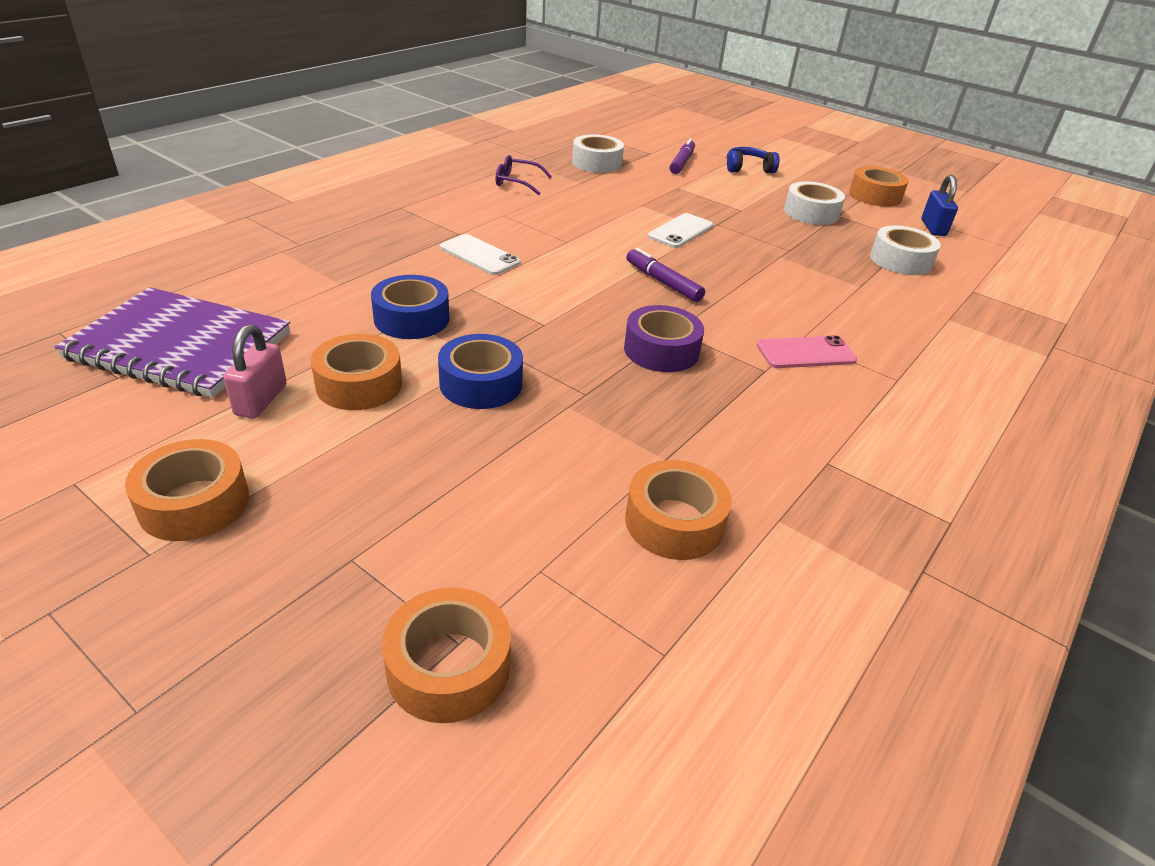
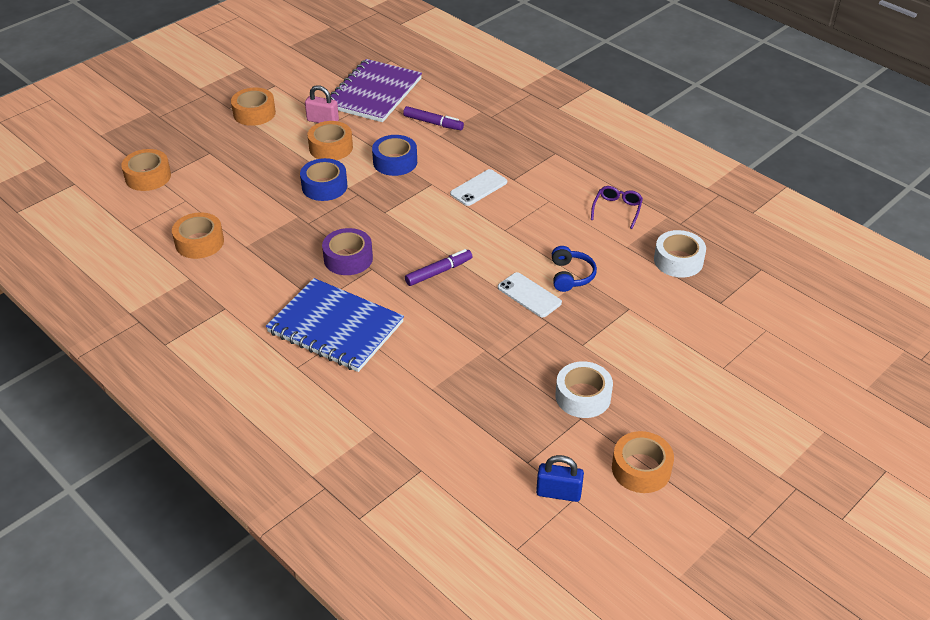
camera: 100 degrees right, 5 degrees up
purple marker [670,138,695,174] -> purple marker moved to [403,106,464,130]
blue headphones [727,147,779,173] -> blue headphones moved to [552,246,597,292]
pink phone [757,335,857,368] -> blue notebook [266,278,404,372]
white tape [870,225,941,275] -> none

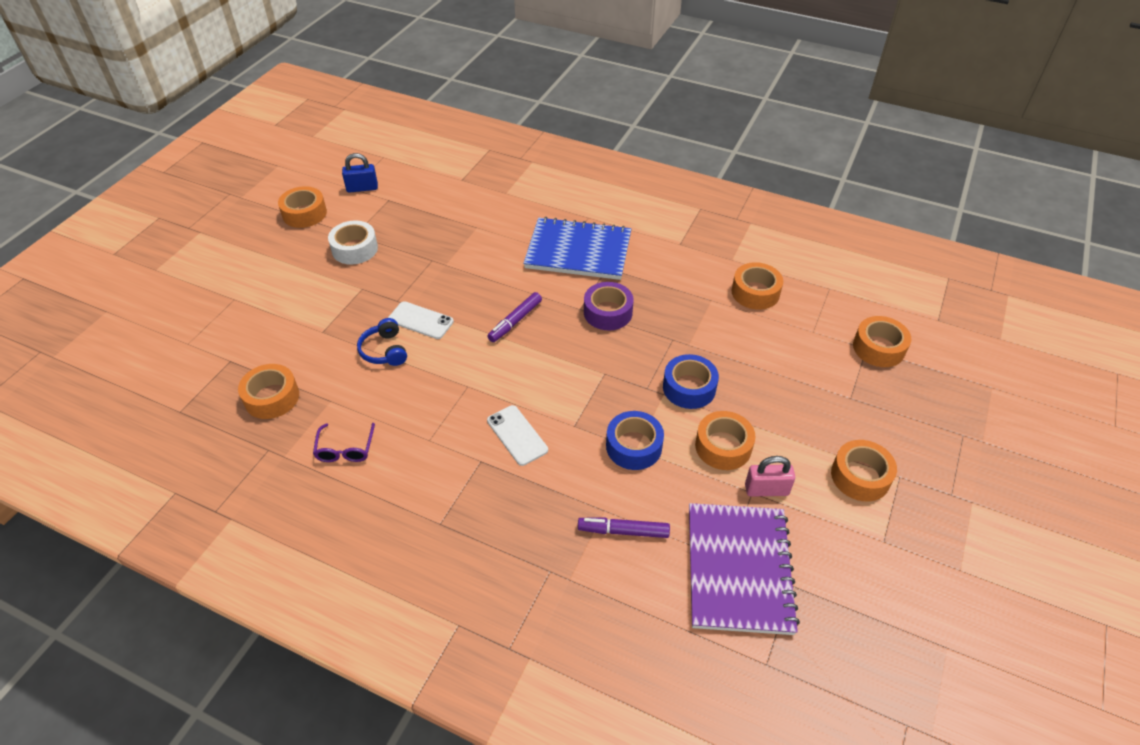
camera: 160 degrees right, 5 degrees up
white phone [450,169,507,206] -> white phone turned 60 degrees counterclockwise [487,405,548,466]
white tape [654,230,706,278] -> orange tape [238,364,299,419]

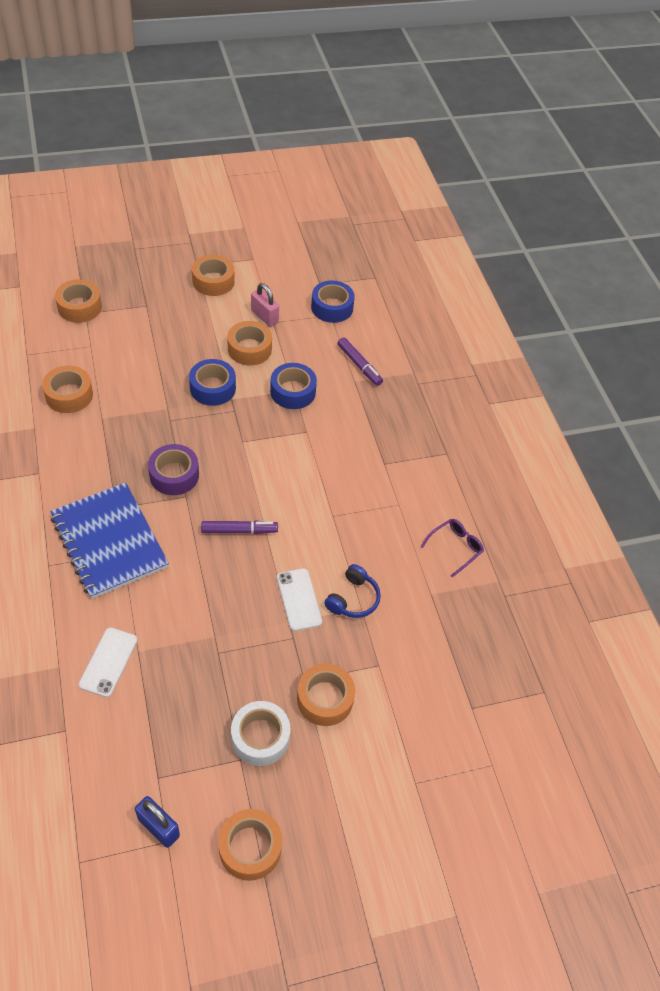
camera: 135 degrees left, 5 degrees up
orange tape [238,364,299,419] -> orange tape moved to [297,663,355,726]
white phone [487,405,548,466] -> white phone moved to [79,627,137,697]
purple notebook [689,503,800,635] -> blue tape [311,280,355,323]

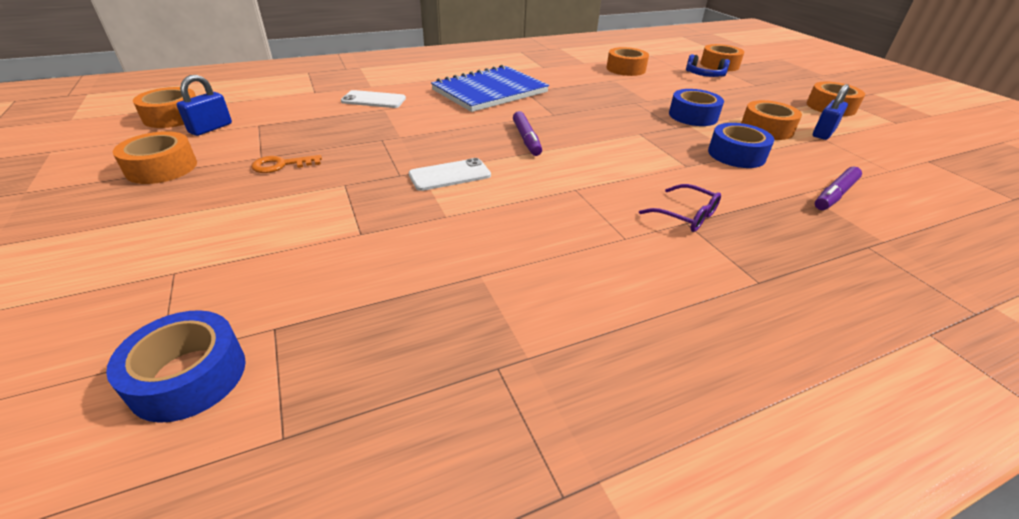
camera: 85 degrees right, 15 degrees down
purple tape [148,444,199,495] -> none
white tape [231,701,290,766] -> orange key [251,155,322,173]
pink padlock [251,283,279,327] -> blue padlock [813,84,849,140]
orange tape [297,663,355,726] -> orange tape moved to [133,87,196,128]
blue tape [311,280,355,323] -> blue tape moved to [106,310,246,423]
blue headphones [324,564,381,618] -> blue headphones moved to [686,54,730,77]
purple glasses [421,519,484,577] -> purple glasses moved to [639,184,721,232]

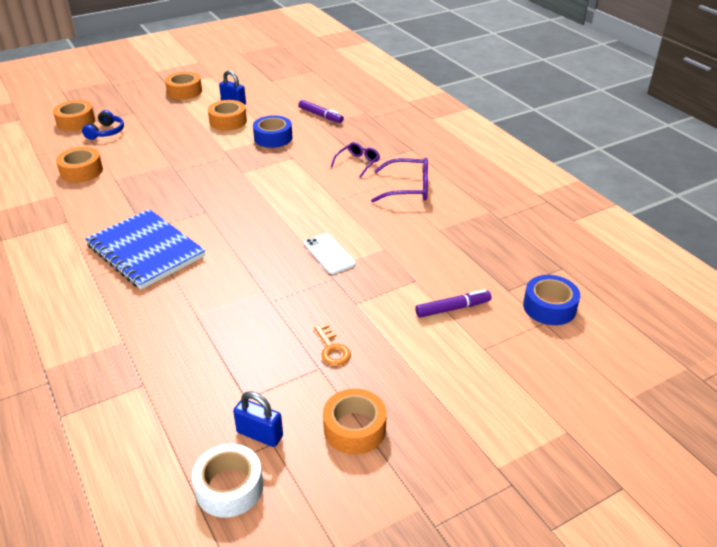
camera: 95 degrees left, 0 degrees up
orange tape [133,87,196,128] -> white tape [192,444,263,518]
white phone [341,90,406,108] -> none
purple marker [513,111,542,156] -> purple marker moved to [415,289,492,318]
blue tape [669,89,724,126] -> none
none -> purple glasses [371,158,428,203]

